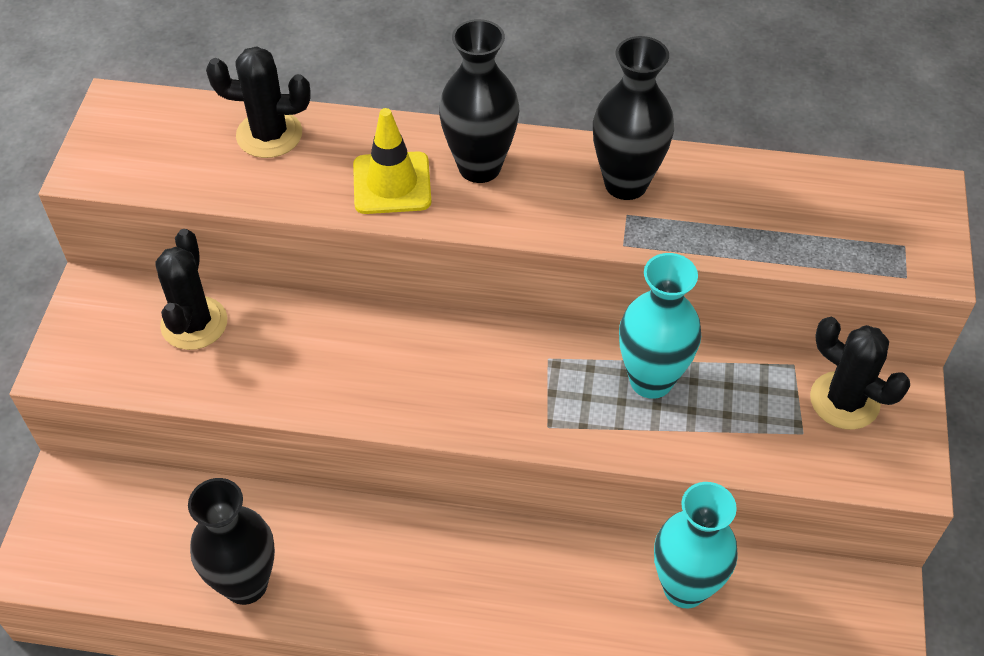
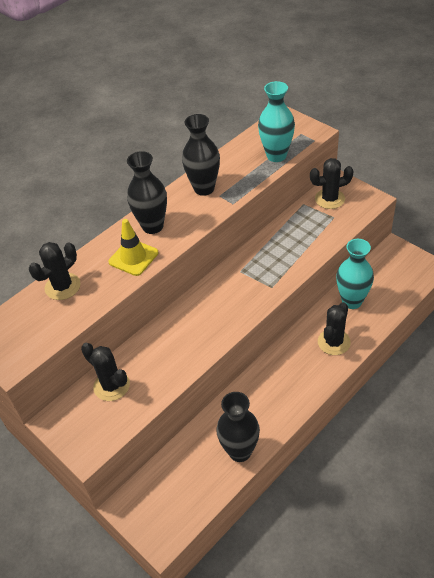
camera: 50 degrees left, 5 degrees down
turquoise vase [619,253,701,399] -> turquoise vase moved to [258,81,295,162]
none -> black cactus [318,302,351,355]

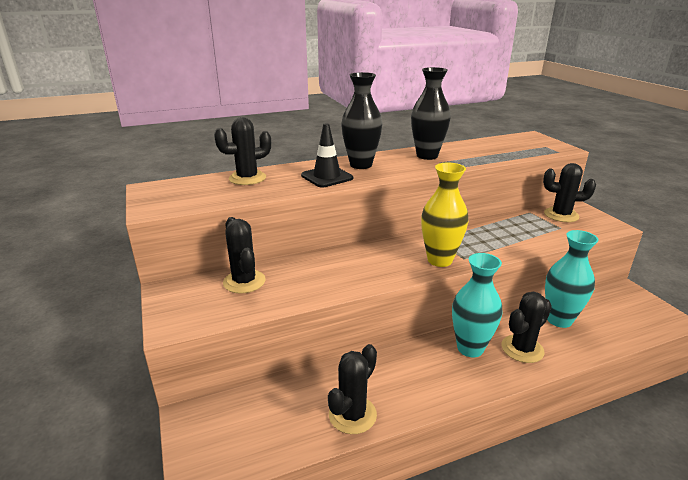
camera: 20 degrees right, 20 degrees down
yellow traffic cone [108,219,158,276] -> black traffic cone [301,123,353,188]
black vase [216,392,260,462] -> black cactus [328,344,377,434]
turquoise vase [258,81,295,162] -> turquoise vase moved to [452,253,502,357]
none -> yellow vase [421,162,468,267]

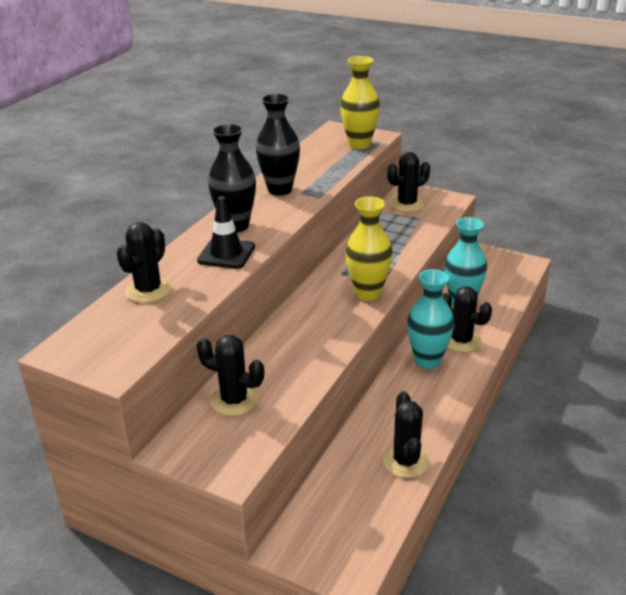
camera: 40 degrees left, 5 degrees up
black cactus [502,292,552,363] -> black cactus turned 60 degrees counterclockwise [443,286,492,352]
none -> yellow vase [340,56,380,149]

